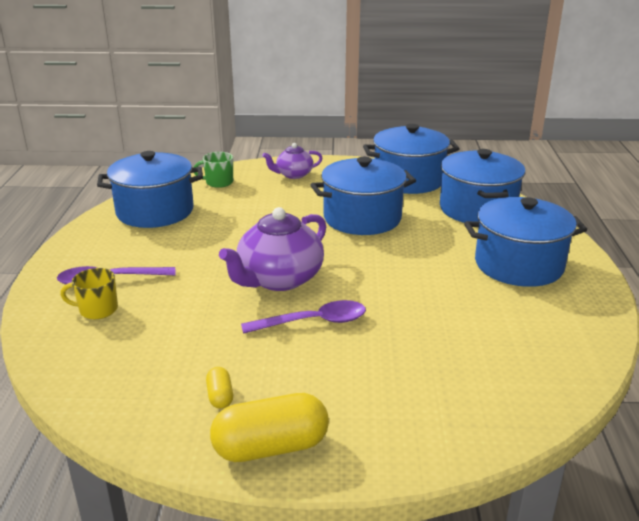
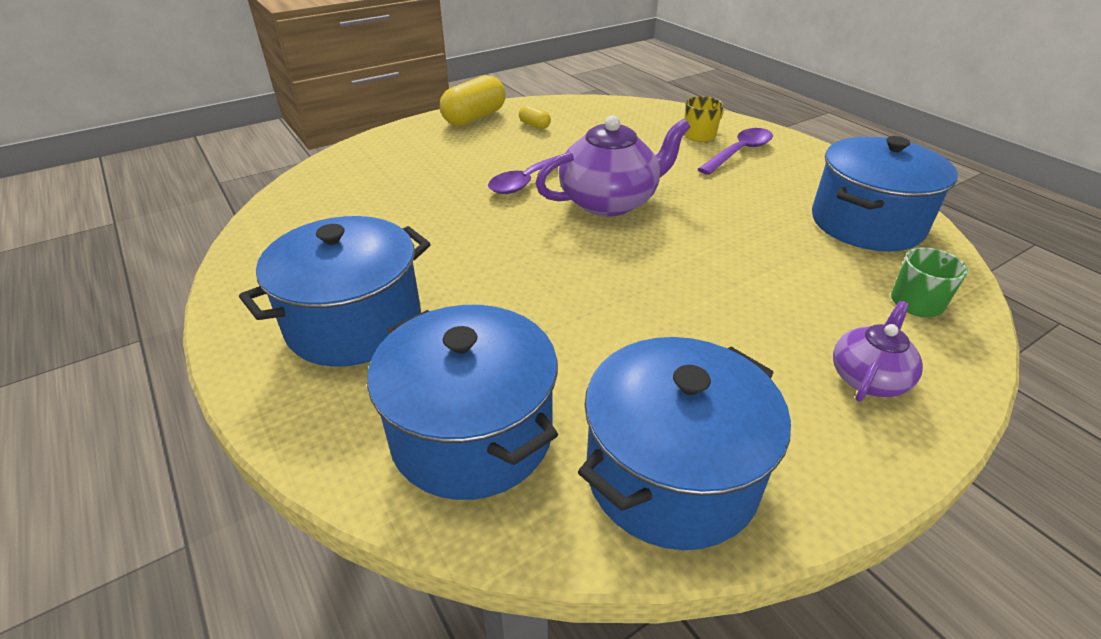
camera: 145 degrees right, 10 degrees up
purple teapot [219,207,326,291] -> purple teapot turned 60 degrees clockwise [535,115,690,217]
blue pot [310,157,416,235] -> none

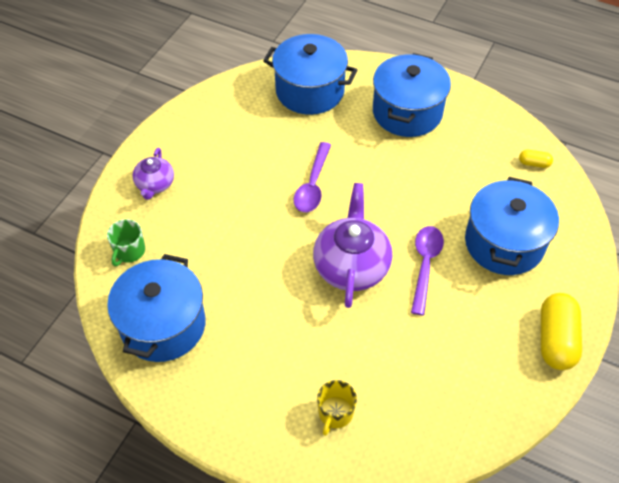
camera: 150 degrees right, 15 degrees up
yellow capsule [519,105,551,129] -> yellow capsule moved to [519,150,553,168]
purple teapot [535,115,690,217] -> purple teapot turned 150 degrees clockwise [313,183,392,308]
blue pot [578,337,791,550] -> blue pot moved to [465,177,559,275]
purple spoon [698,128,773,175] -> purple spoon moved to [293,142,331,212]

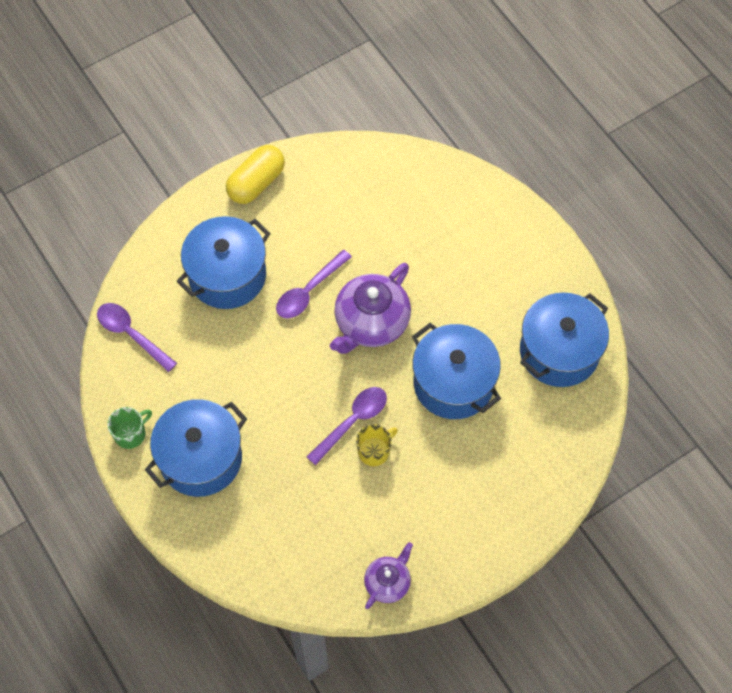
camera: 150 degrees left, 10 degrees up
green mug [107,219,145,266] -> green mug moved to [107,407,152,449]
purple teapot [132,148,174,200] -> purple teapot moved to [364,542,413,609]
blue pot [263,34,357,115] -> blue pot moved to [412,323,501,419]
yellow mug [317,380,357,436] -> yellow mug moved to [356,424,398,466]
yellow capsule [519,150,553,168] -> purple spoon [97,303,177,372]

